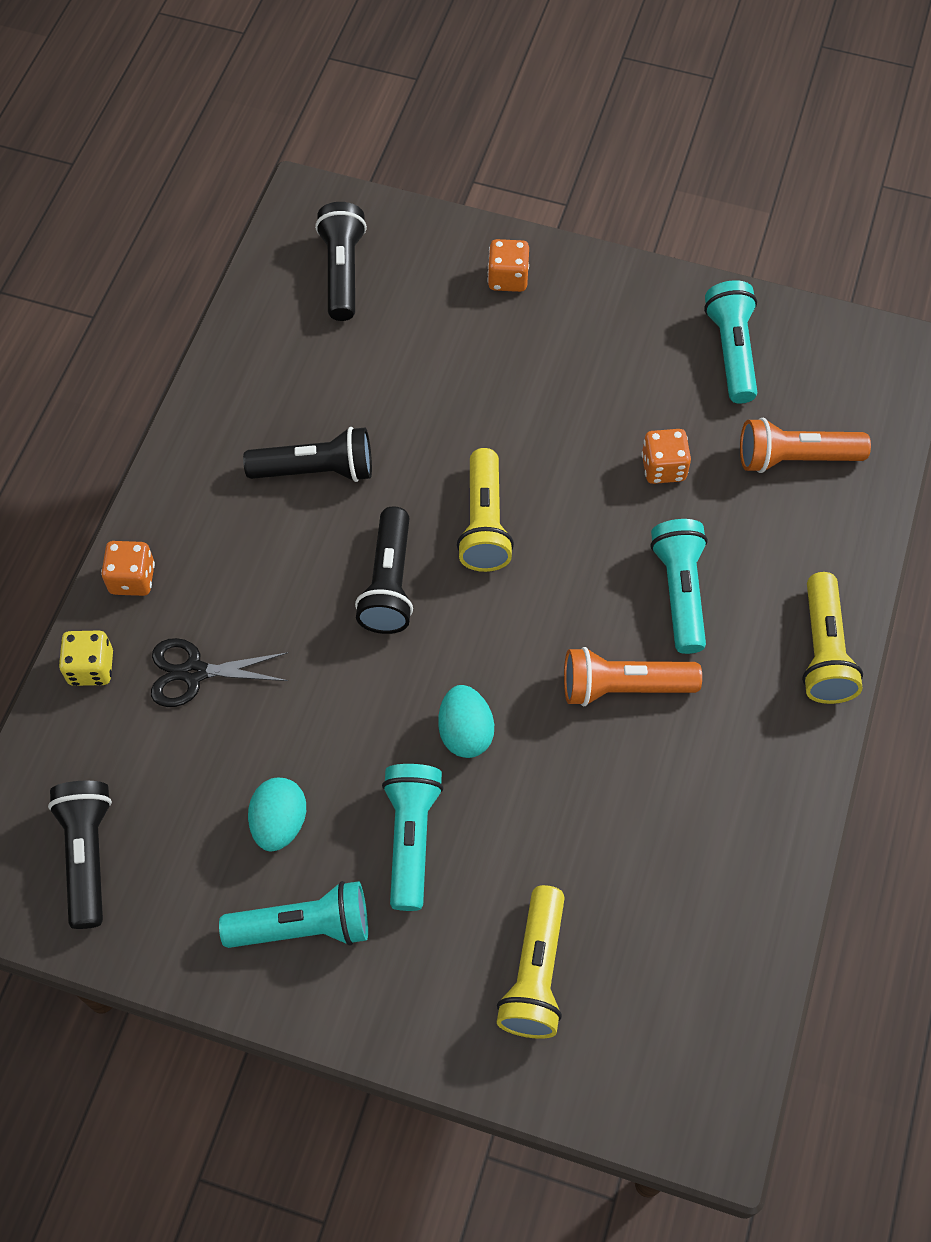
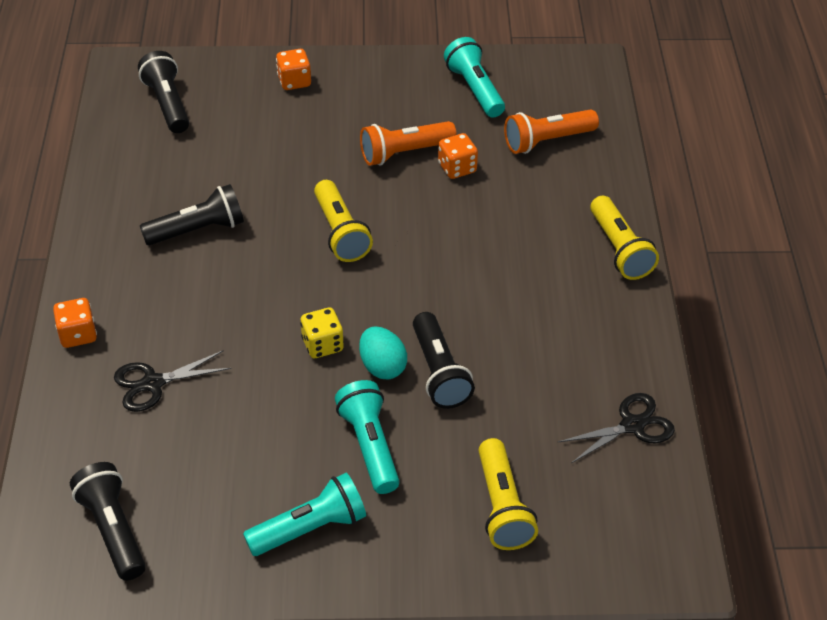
camera: 20 degrees left, 15 degrees down
yellow dice [59,631,113,686] -> yellow dice moved to [300,307,344,358]
turquoise egg [248,778,306,851] -> none
black flashlight [355,506,413,634] -> black flashlight moved to [413,312,475,409]
orange flashlight [564,647,702,706] -> orange flashlight moved to [360,121,457,166]
turquoise flashlight [650,519,708,654] -> none
none -> black scissors [557,393,675,463]

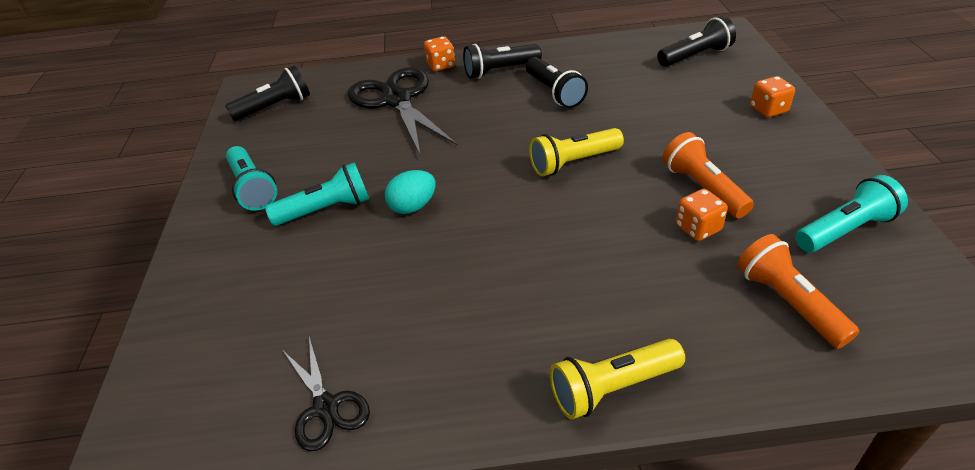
camera: 90 degrees right, 5 degrees down
black scissors [114,350,231,412] -> black scissors [348,67,458,156], size x1.87
yellow dice [300,307,344,358] -> none
black flashlight [413,312,475,409] -> black flashlight moved to [463,44,542,79]
yellow flashlight [479,438,538,550] -> none

